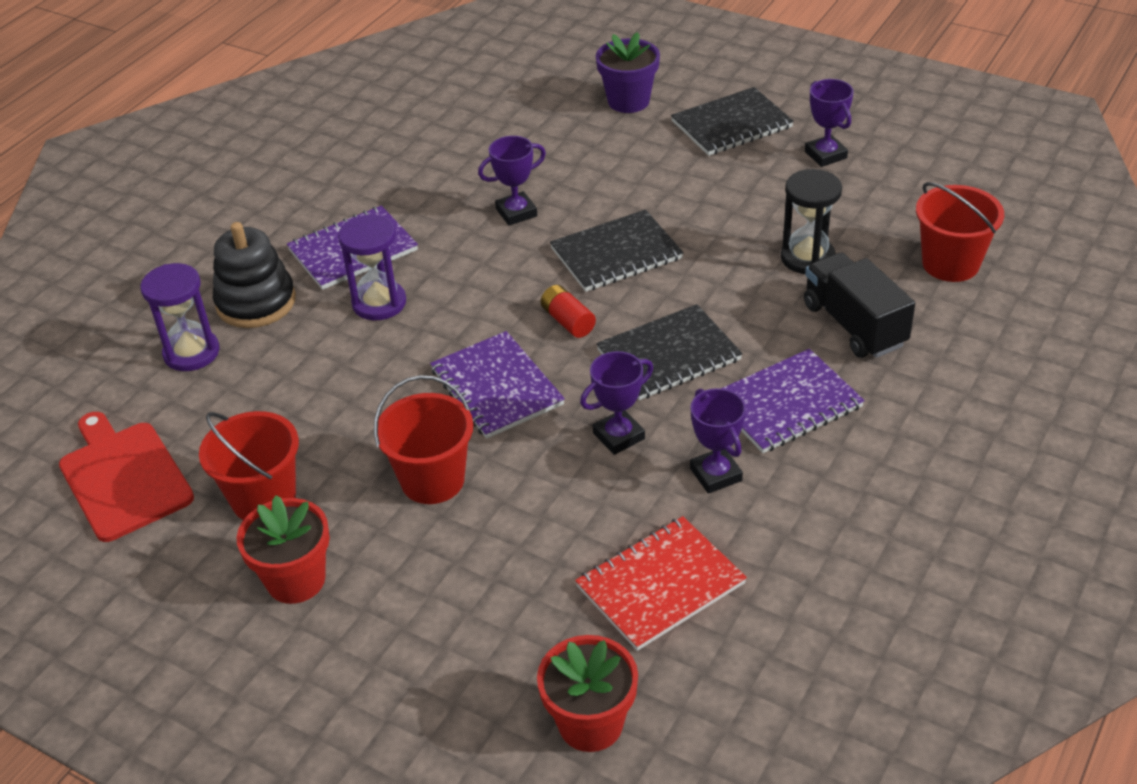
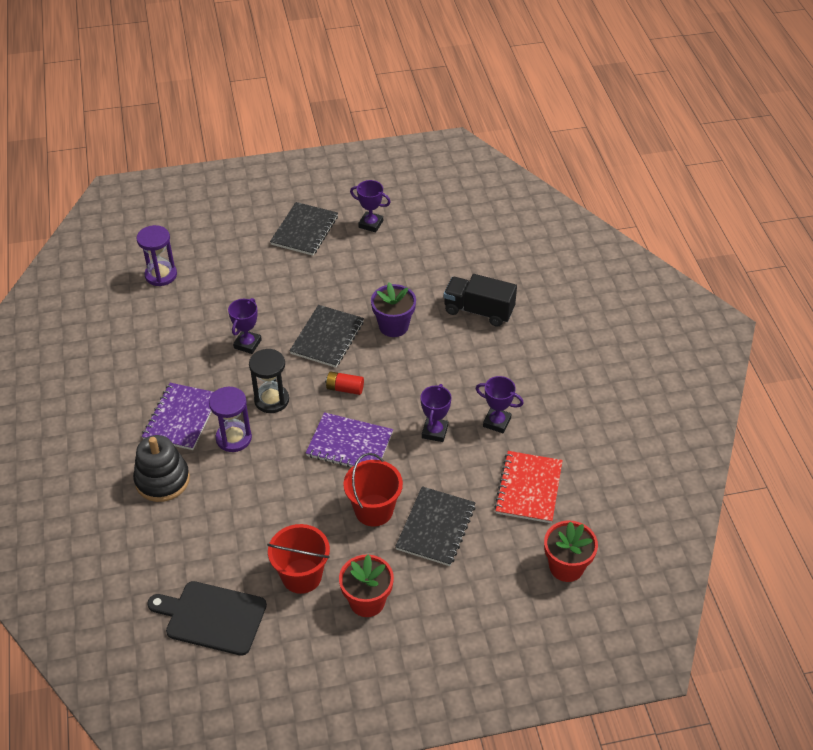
camera: 45 degrees left, 5 degrees up
red cutting board [59,412,194,542] -> black cutting board [147,581,267,656]
purple hourglass [140,263,220,371] -> purple hourglass moved to [136,225,177,286]
purple flower pot [596,32,660,113] -> purple flower pot moved to [371,282,416,337]
black notebook [596,304,743,400] -> black notebook moved to [395,486,476,566]
purple notebook [721,349,865,453] -> none
black hourglass [781,169,842,274] -> black hourglass moved to [249,349,289,413]
red bucket [916,182,1004,282] -> none

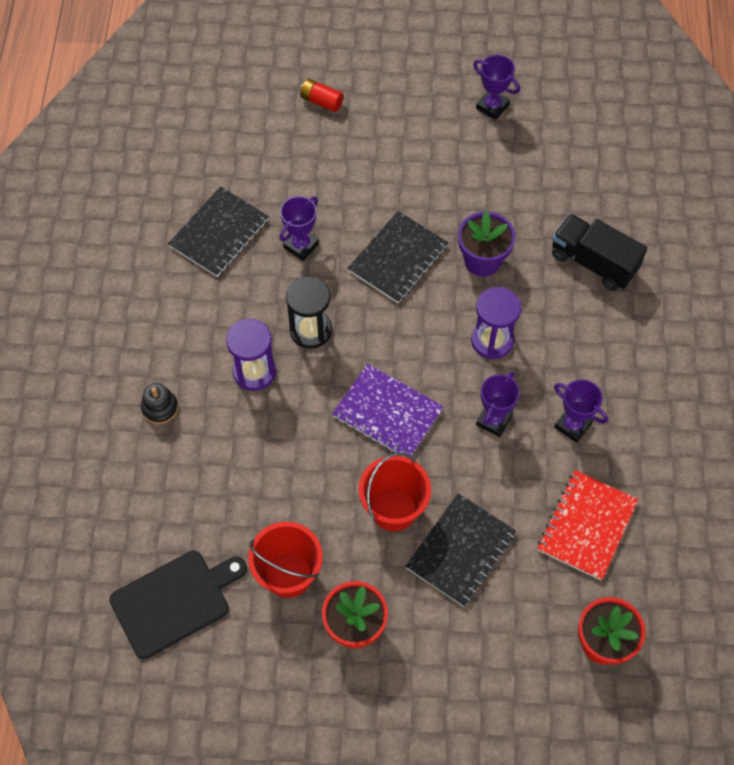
camera: 15 degrees right, 15 degrees up
black stacking toy [133,435,190,502] -> black stacking toy [141,383,178,424], size x0.56
purple hourglass [136,225,177,286] -> purple hourglass moved to [471,287,521,359]
purple notebook [142,383,214,450] -> none
black cutting board [147,581,267,656] -> black cutting board turned 120 degrees clockwise [109,551,247,659]
black notebook [270,202,338,256] -> black notebook moved to [168,186,269,277]
red battery [325,371,364,395] -> red battery moved to [300,79,344,112]

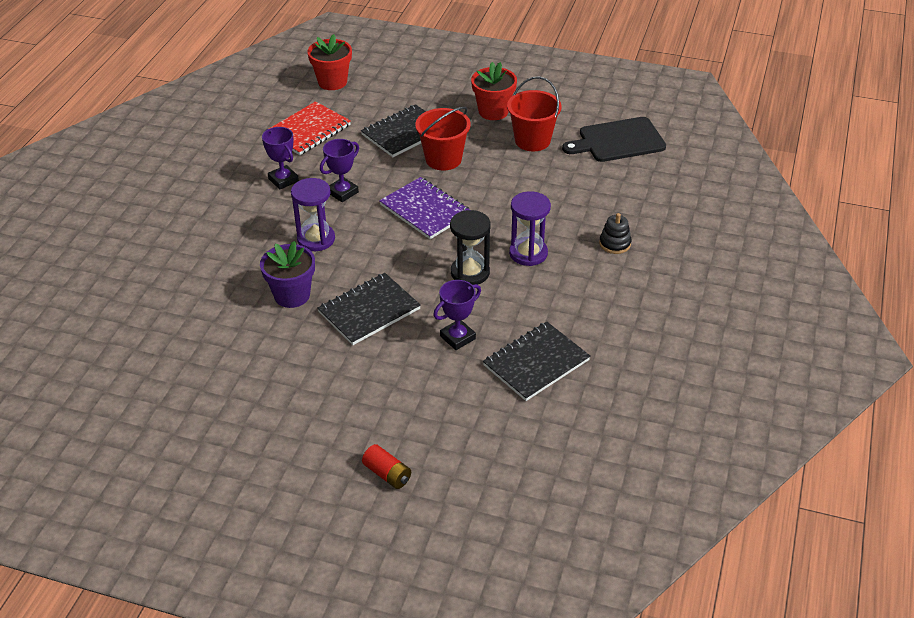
camera: 165 degrees left, 20 degrees down
purple trophy [473,55,520,120] -> none
black truck [552,214,647,291] -> none

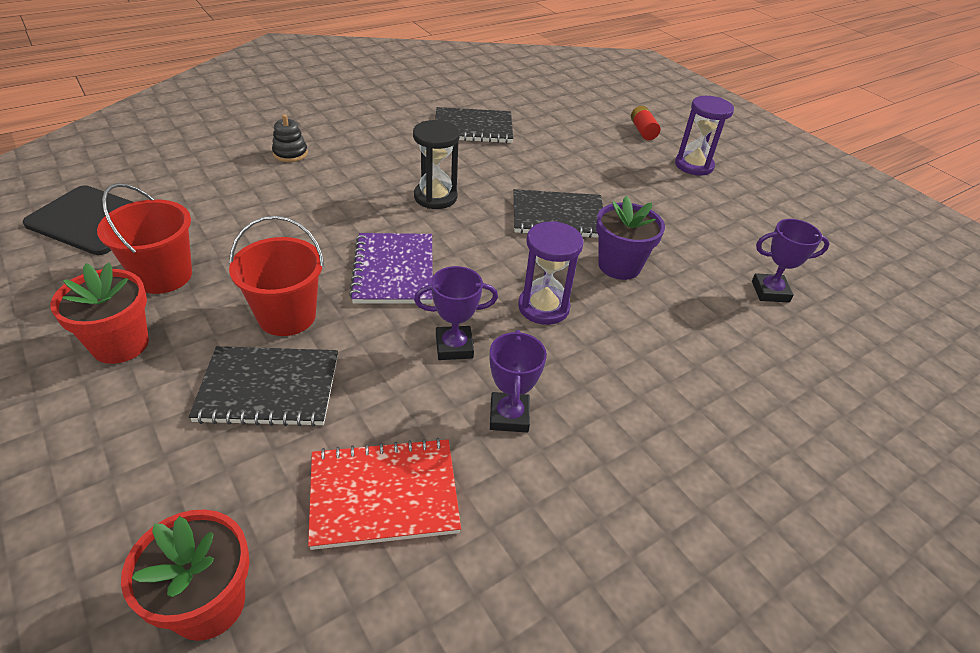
camera: 145 degrees left, 0 degrees up
purple trophy [433,280,481,350] -> purple trophy moved to [752,219,830,303]
purple hourglass [509,191,551,266] -> purple hourglass moved to [675,96,734,176]

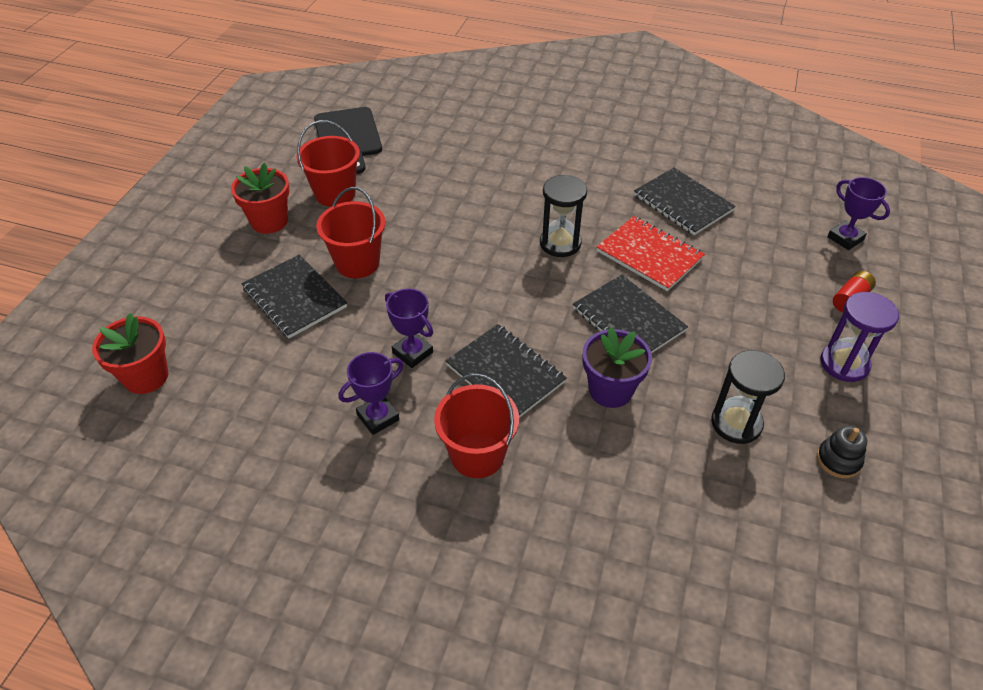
camera: 55 degrees right, 5 degrees up
black stacking toy [272,114,308,162] -> black stacking toy moved to [817,426,867,478]
red notebook [308,438,461,550] -> red notebook moved to [596,216,705,291]
purple notebook [349,233,433,304] -> none
purple hourglass [518,221,584,325] -> black notebook [445,324,567,418]
purple trophy [752,219,830,303] -> purple trophy moved to [827,177,890,250]
none -> red bucket [434,373,519,478]
none -> black hourglass [711,350,785,444]

